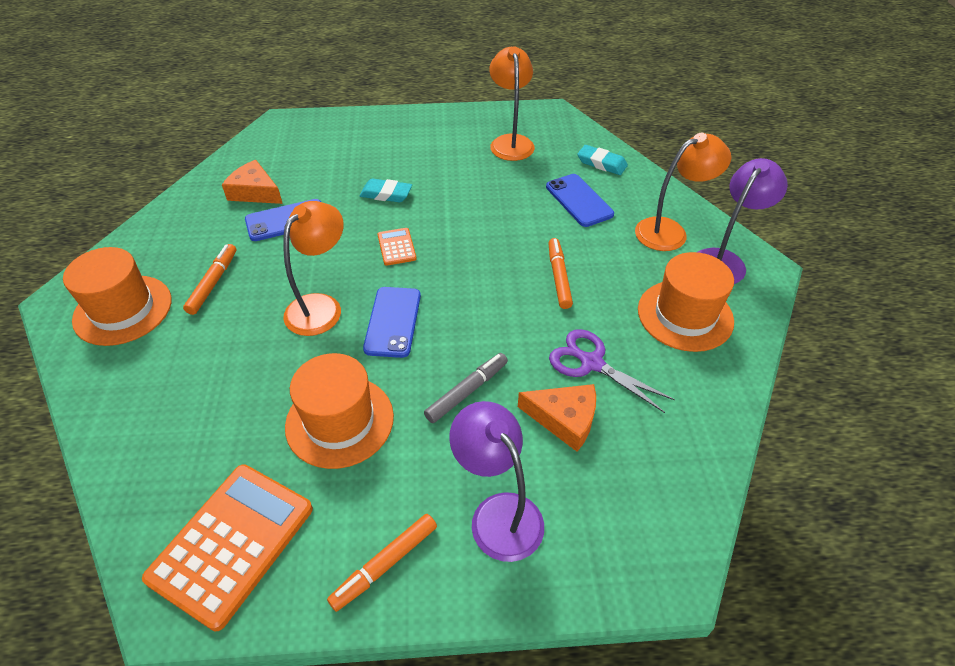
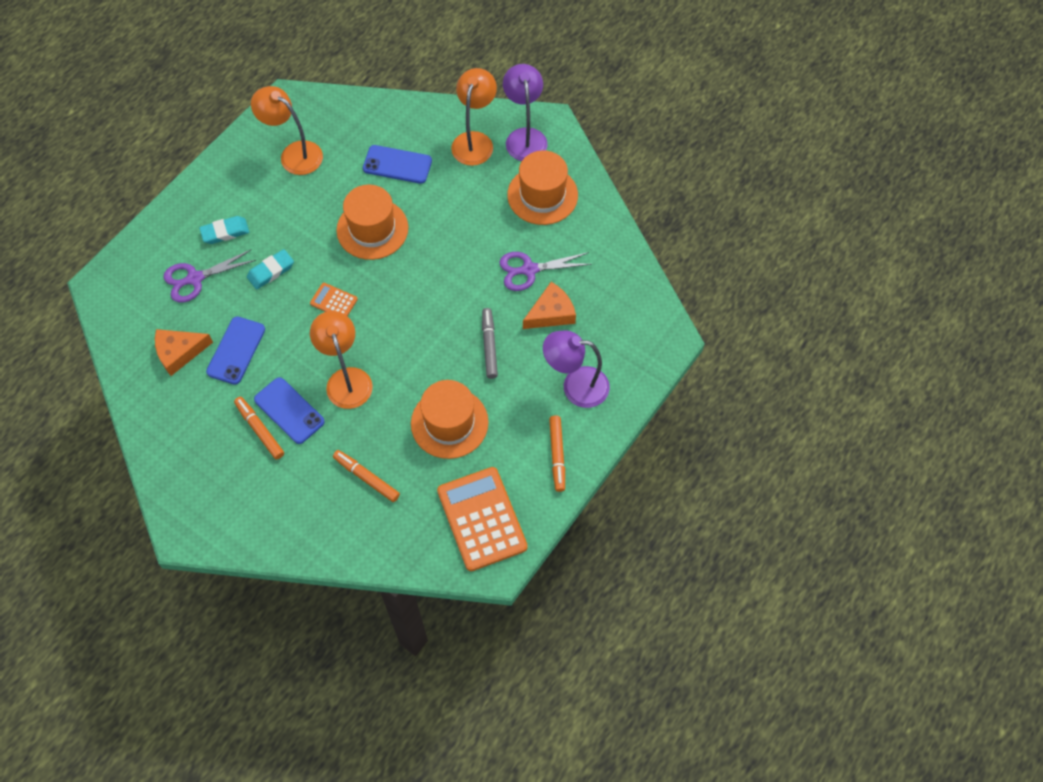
camera: 50 degrees left, 15 degrees up
orange hat [63,247,171,346] -> orange hat moved to [336,185,408,260]
blue phone [363,287,421,358] -> blue phone moved to [254,377,325,444]
orange marker [549,238,573,309] -> orange marker moved to [333,450,400,502]
turquoise eraser [577,145,628,175] -> turquoise eraser moved to [199,216,249,244]
none -> purple scissors [164,249,256,303]

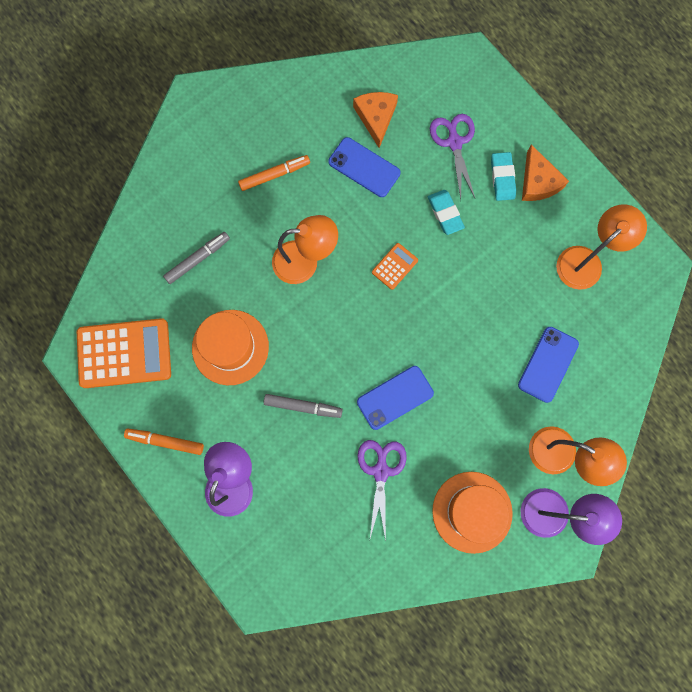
camera: 105 degrees right, 15 degrees up
blue phone [254,377,325,444] -> blue phone moved to [357,366,434,430]
orange marker [333,450,400,502] -> grey marker [163,232,230,284]
orange hat [336,185,408,260] -> none
orange cheese [523,282,576,329] -> orange cheese moved to [522,144,569,201]

